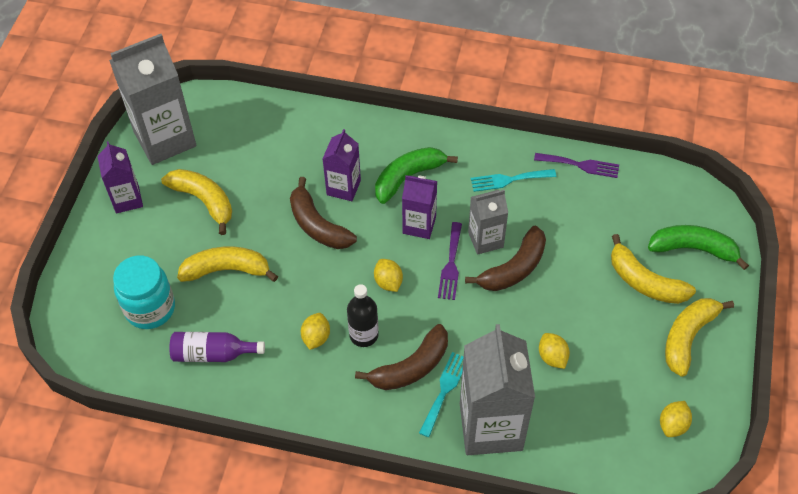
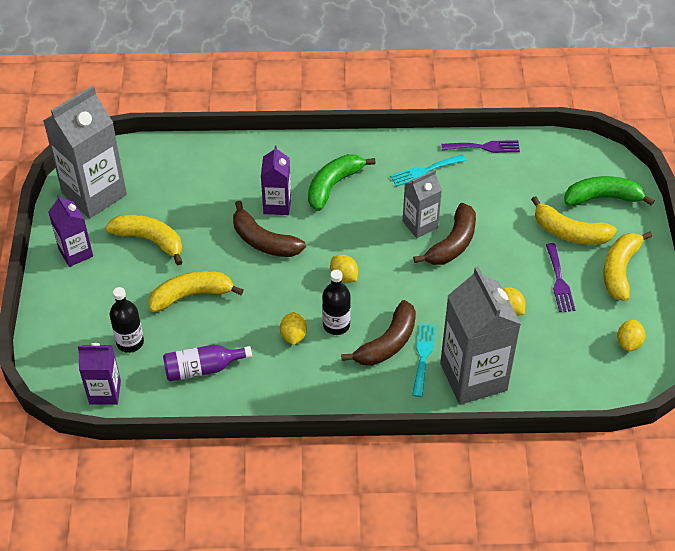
camera: 15 degrees left, 5 degrees down
turquoise jar [113,256,175,329] -> black bottle [110,287,144,353]
purple carton [402,175,437,239] -> purple carton moved to [78,343,121,405]
purple fork [438,222,462,300] -> purple fork moved to [546,243,575,312]

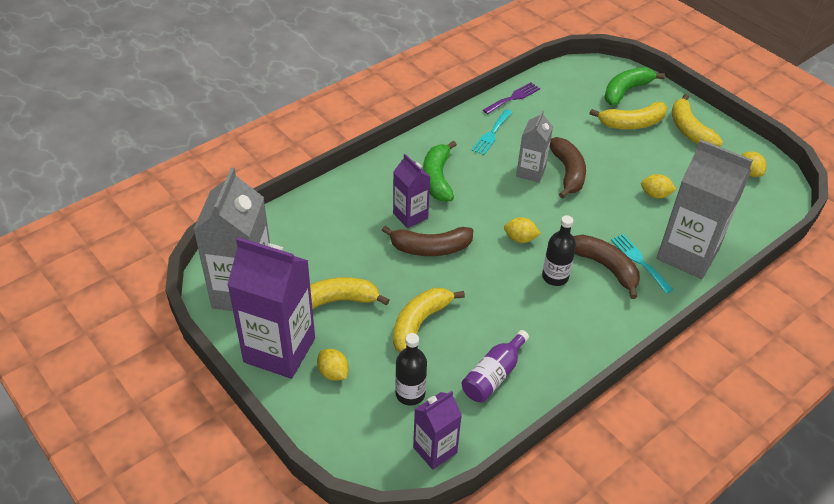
camera: 40 degrees left, 5 degrees down
purple carton [48,195,93,267] -> purple carton [227,237,315,379], size x1.83
yellow lemon [280,312,307,345] -> yellow lemon moved to [317,349,349,381]
brown banana [341,300,416,366] -> brown banana turned 45 degrees counterclockwise [573,234,640,299]
purple fork [546,243,575,312] -> none

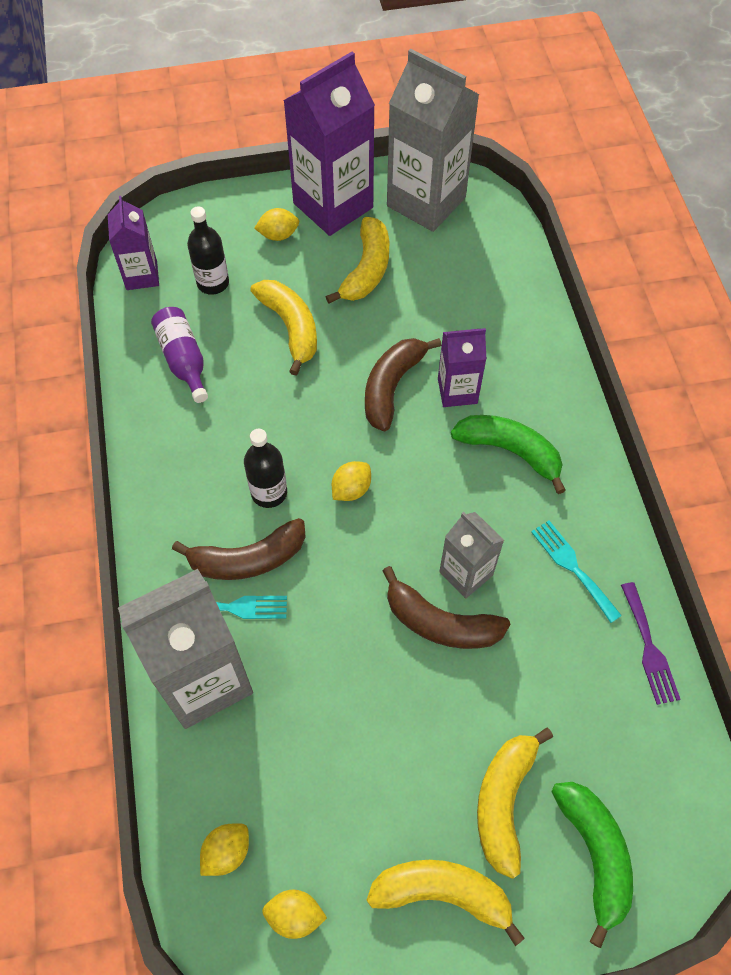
camera: 120 degrees right, 15 degrees up
yellow lemon [641,174,677,199] -> yellow lemon moved to [200,823,249,876]

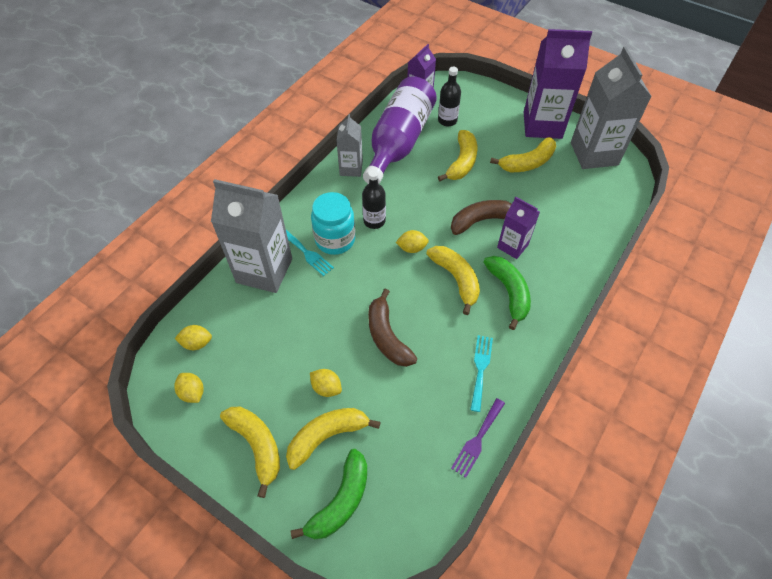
camera: 45 degrees right, 5 degrees down
purple bottle [151,307,208,403] -> purple bottle [363,76,437,184], size x2.04
brown banana [172,518,306,580] -> turquoise jar [311,192,355,255]
yellow lemon [254,208,299,241] -> yellow lemon moved to [310,369,342,397]
grey carton [439,512,504,599] -> grey carton moved to [336,114,363,177]
none -> yellow banana [426,246,480,315]

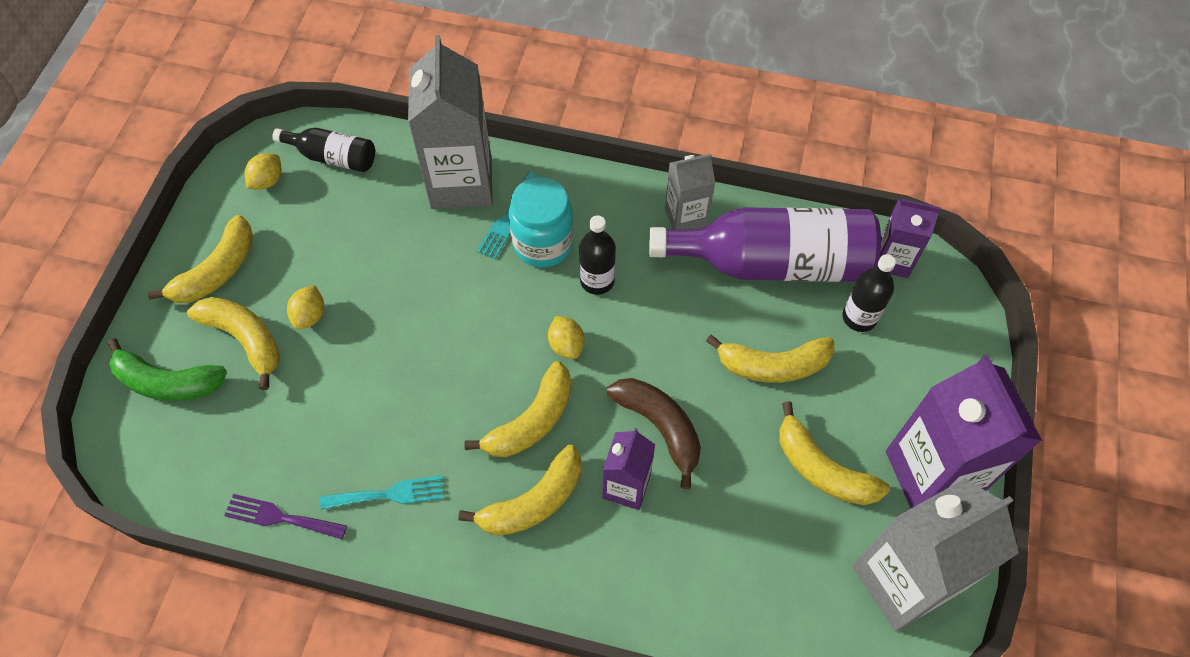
camera: 70 degrees right, 5 degrees up
yellow lemon [175,325,212,350] -> black bottle [272,128,375,172]
brown banana [368,289,418,367] -> none
green banana [483,256,531,330] -> yellow banana [458,445,581,536]

